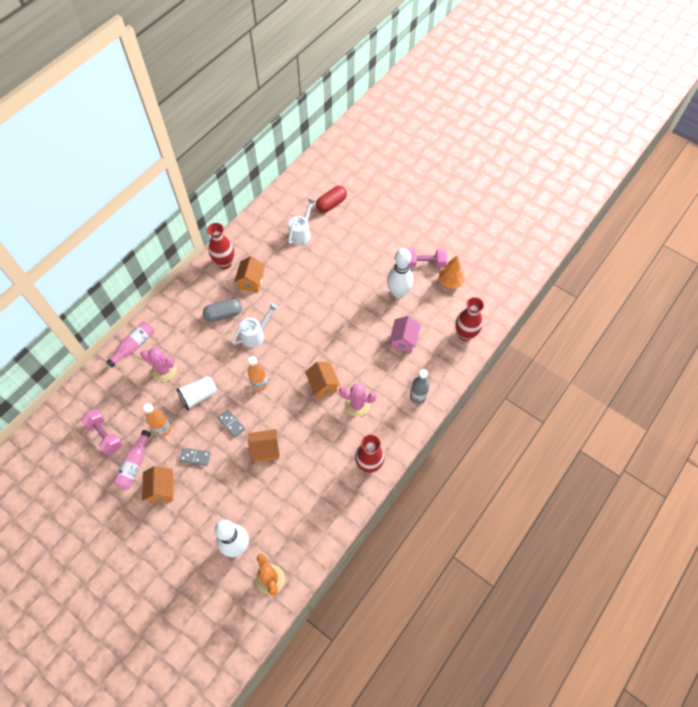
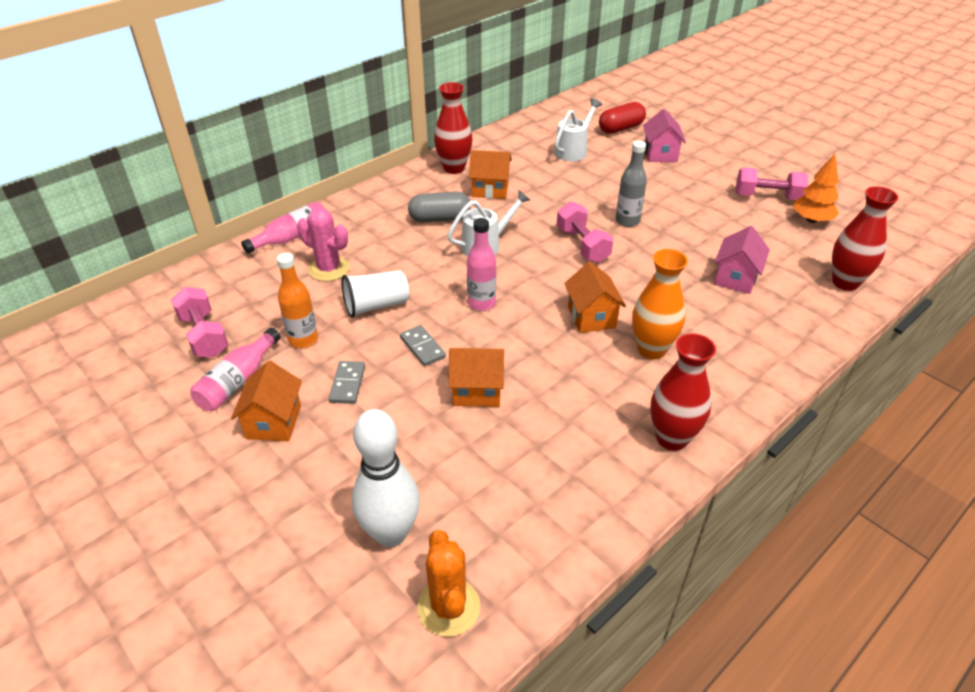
camera: 10 degrees right, 20 degrees down
grey domino [179,448,211,466] -> grey domino turned 75 degrees clockwise [329,361,365,404]
orange house [234,256,265,292] -> orange house turned 75 degrees clockwise [469,150,512,199]
orange bottle [247,356,268,391] -> pink bottle [467,218,496,311]
pink cactus [339,383,377,417] -> orange vase [632,249,688,359]
white bowling pin [387,248,413,298] -> none
grey bottle [410,369,430,404] -> grey bottle moved to [616,140,647,227]
none -> pink dumbbell [556,202,614,263]
none -> pink house [643,109,686,162]

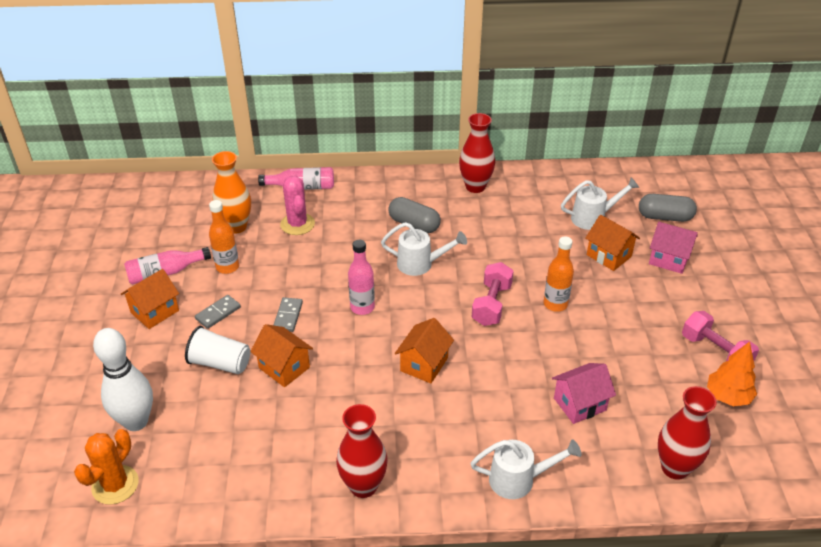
camera: 40 degrees right, 0 degrees up
pink dumbbell [171,287,229,358] -> none
white cup [342,270,409,318] -> white cup moved to [185,326,250,374]
orange house [469,150,512,199] -> orange house moved to [586,215,640,271]
red capsule [599,102,646,134] -> grey capsule [639,194,697,222]
grey bottle [616,140,647,227] -> orange bottle [544,236,574,312]
orange vase [632,249,688,359] -> orange vase moved to [212,151,251,234]
pink house [643,109,686,162] -> pink house turned 75 degrees clockwise [649,222,698,274]
none -> white watering can [471,439,581,499]

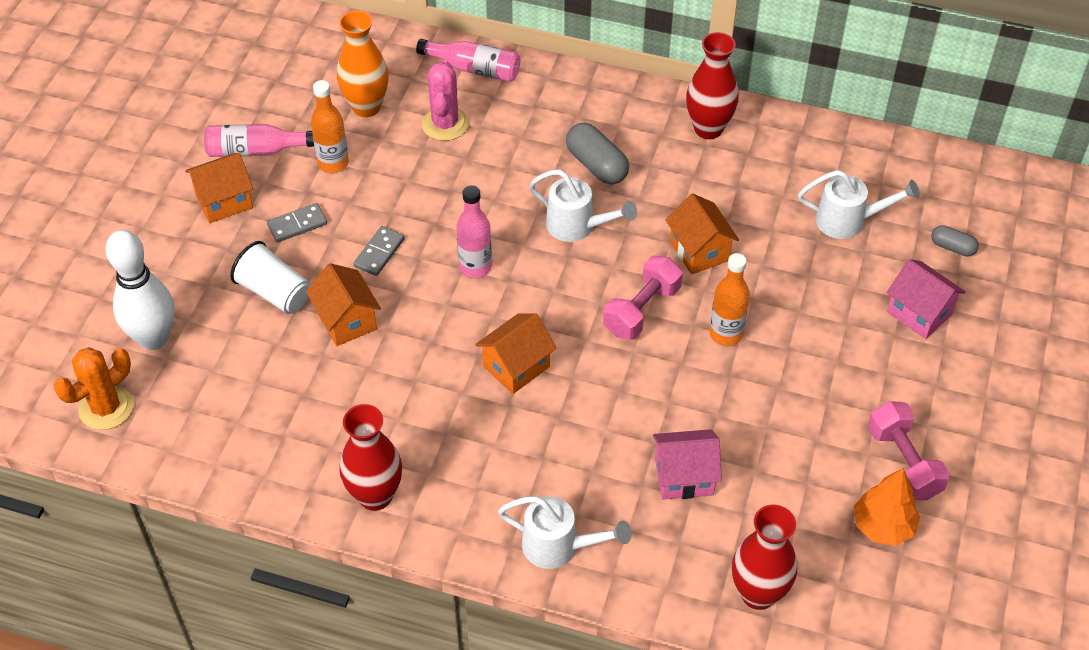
camera: 20 degrees right, 10 degrees up
orange house [586,215,640,271] -> orange house moved to [665,193,739,275]
grey capsule [639,194,697,222] -> grey capsule [931,225,979,256], size x0.58

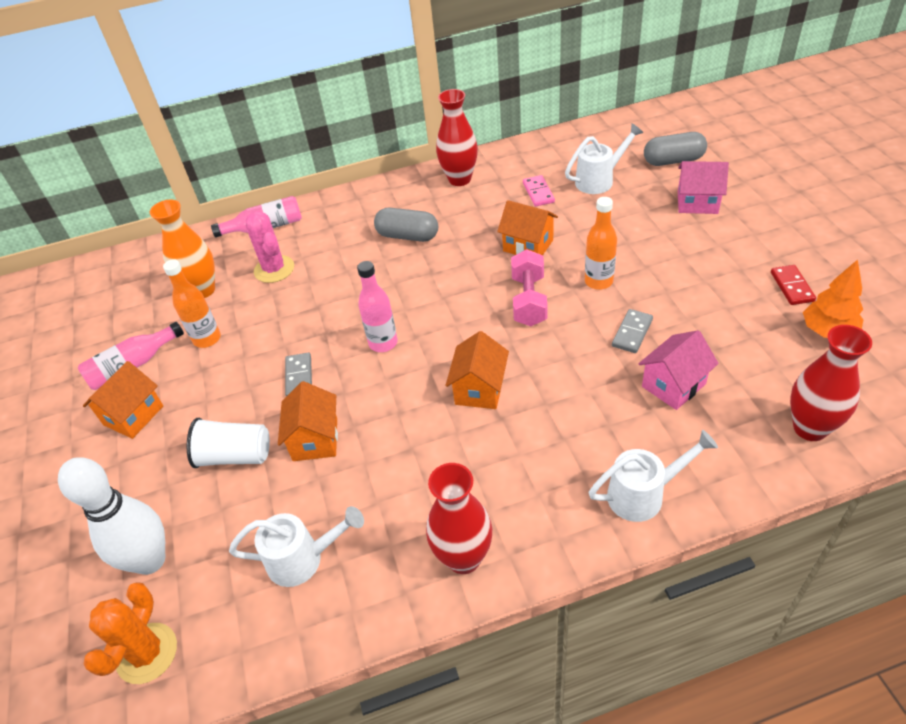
camera: 30 degrees left, 5 degrees down
grey domino [267,203,327,242] -> grey domino moved to [612,309,653,353]
orange house [306,263,381,346] -> orange house turned 60 degrees clockwise [278,381,338,461]
white watering can [529,169,637,242] -> white watering can moved to [229,506,364,587]
pink dumbbell [868,401,950,500] -> red domino [771,265,816,305]
grey capsule [931,225,979,256] -> grey capsule [644,132,707,166], size x1.73
none -> pink domino [523,175,555,207]

